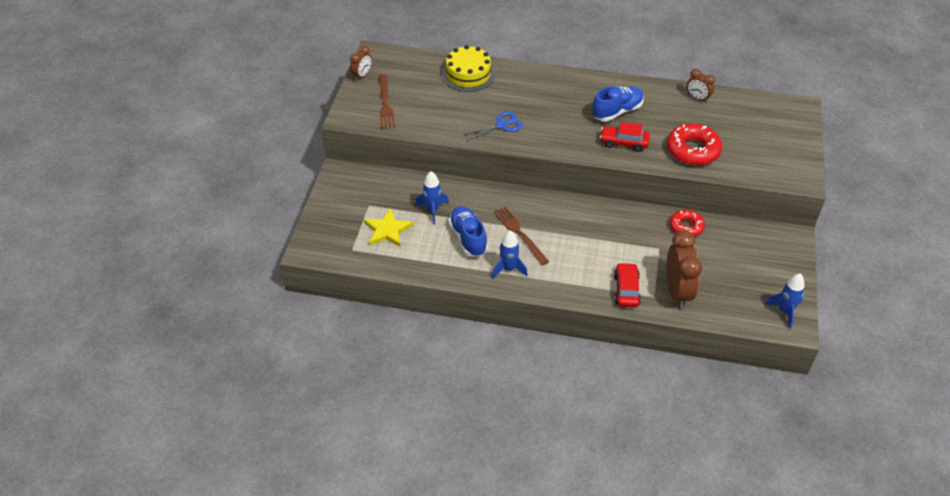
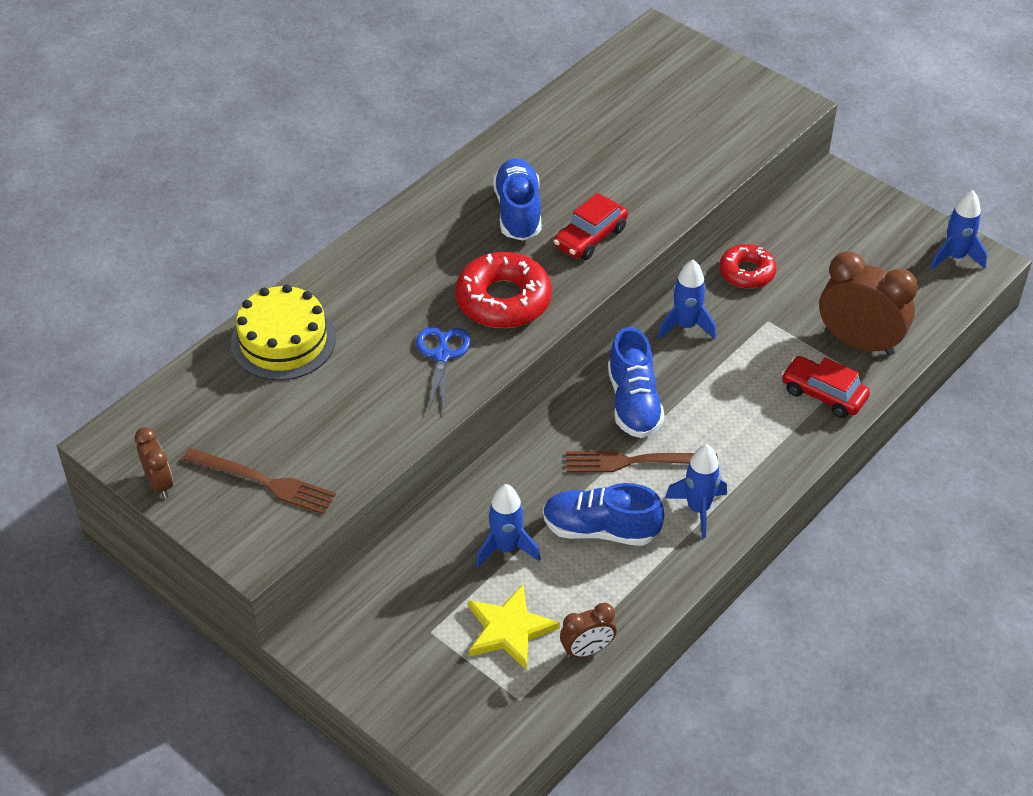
camera: 60 degrees left, 0 degrees up
red donut [667,123,722,165] -> red donut moved to [455,252,552,328]
brown clock [687,69,715,103] -> brown clock moved to [560,603,617,658]
none -> blue shoe [608,327,665,438]
none -> blue rocket [658,260,716,339]

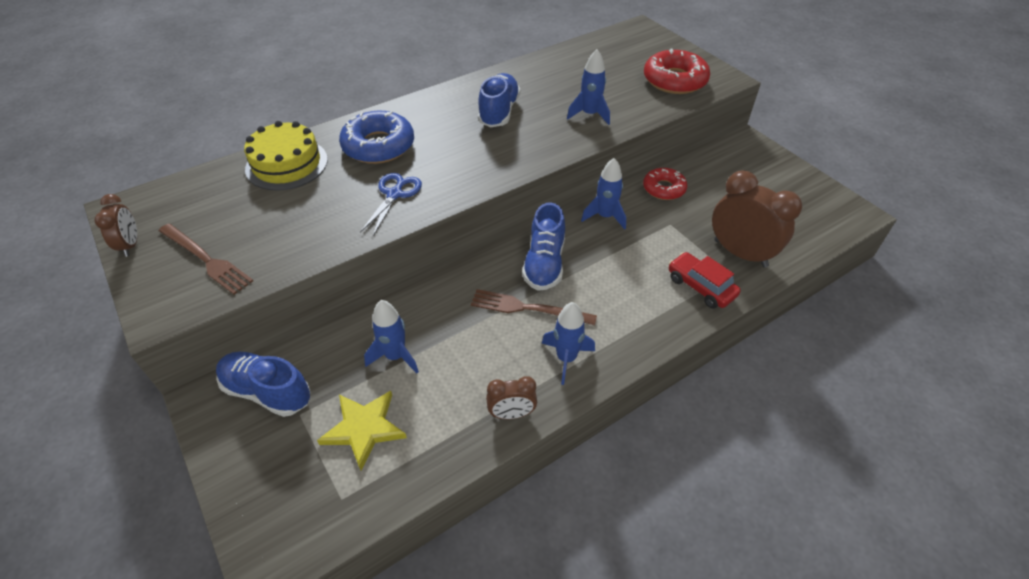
camera: 15 degrees right, 0 degrees up
red donut [455,252,552,328] -> red donut moved to [644,48,710,94]
blue shoe [543,483,664,546] -> blue shoe moved to [216,352,311,417]
red car [553,193,628,260] -> none
brown clock [560,603,617,658] -> brown clock moved to [486,376,537,419]
blue rocket [930,190,987,270] -> blue rocket moved to [567,49,610,125]
none -> blue donut [339,111,414,164]

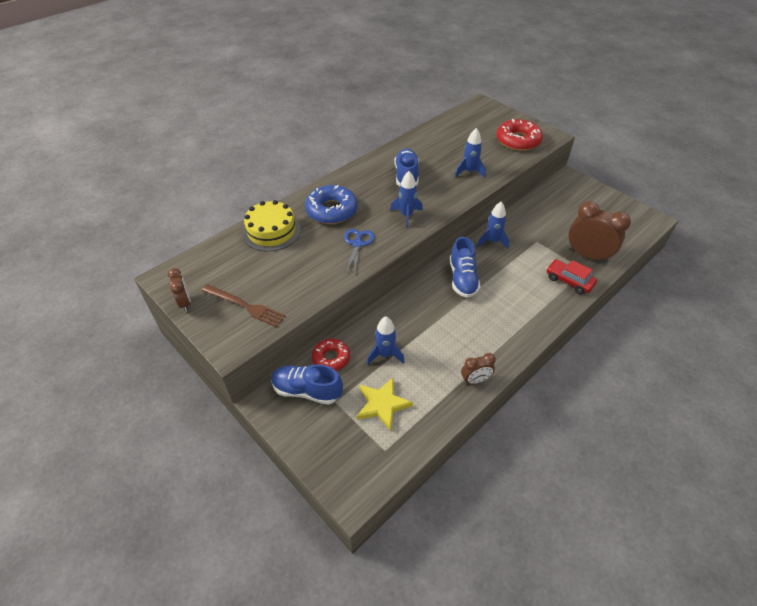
camera: 10 degrees left, 0 degrees up
brown fork [471,289,597,326] -> none
blue rocket [542,302,595,385] -> blue rocket moved to [390,171,423,228]
red donut [643,168,687,200] -> red donut moved to [312,339,350,371]

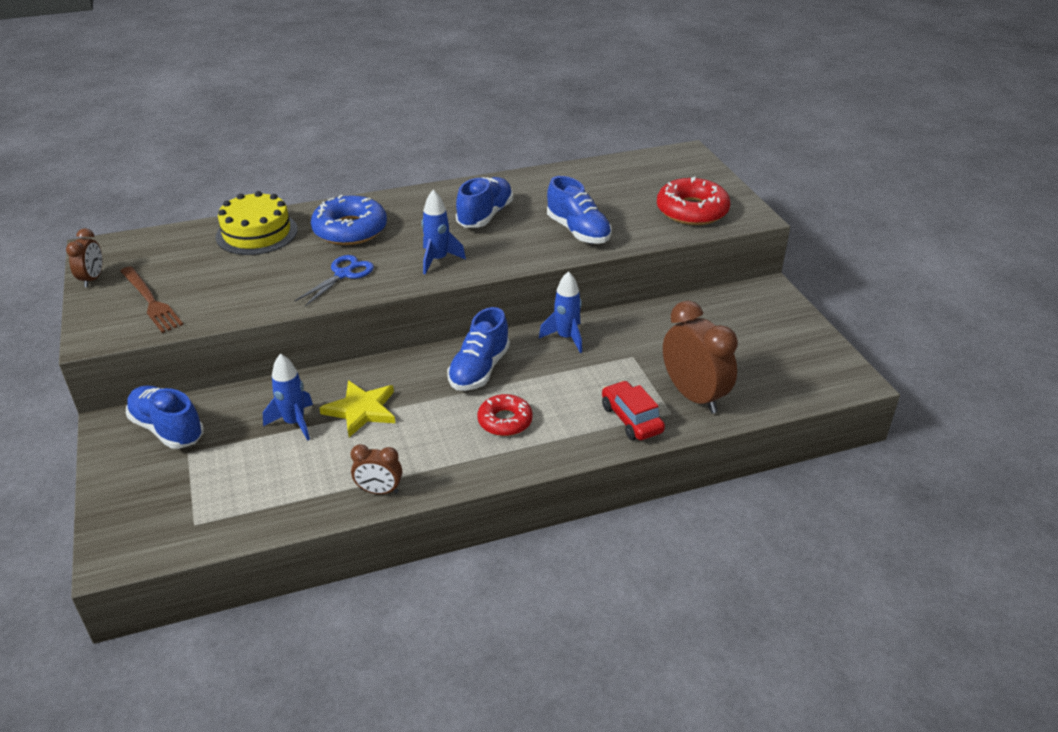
camera: 25 degrees right, 10 degrees down
red donut [312,339,350,371] -> red donut moved to [478,394,533,436]
yellow star [357,377,413,431] -> yellow star moved to [319,380,395,437]
blue rocket [455,128,486,178] -> blue shoe [547,176,612,244]

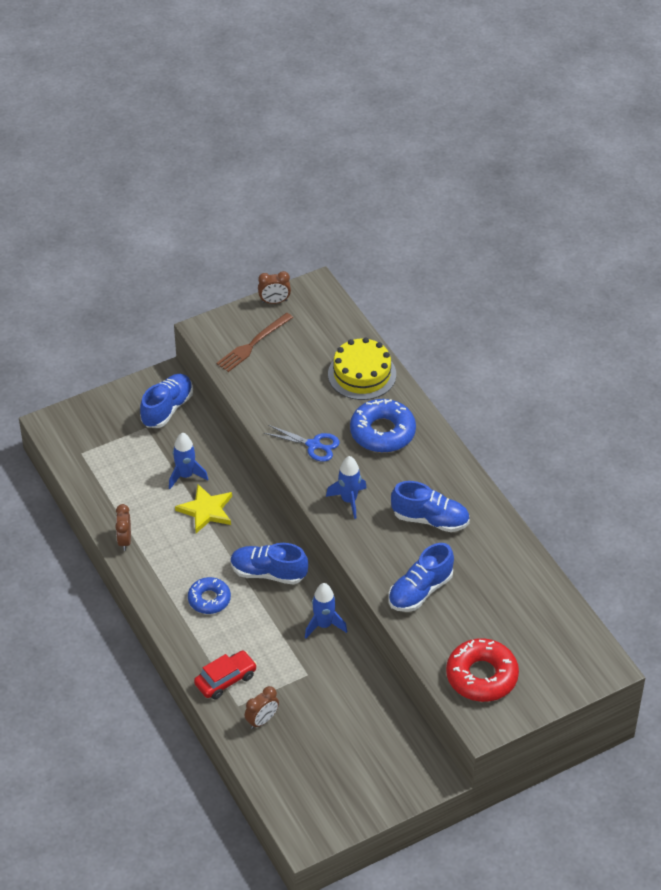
camera: 80 degrees right, 10 degrees up
red donut [478,394,533,436] -> blue donut [188,577,231,614]
brown clock [663,301,738,413] -> brown clock [245,686,279,729], size x0.53

